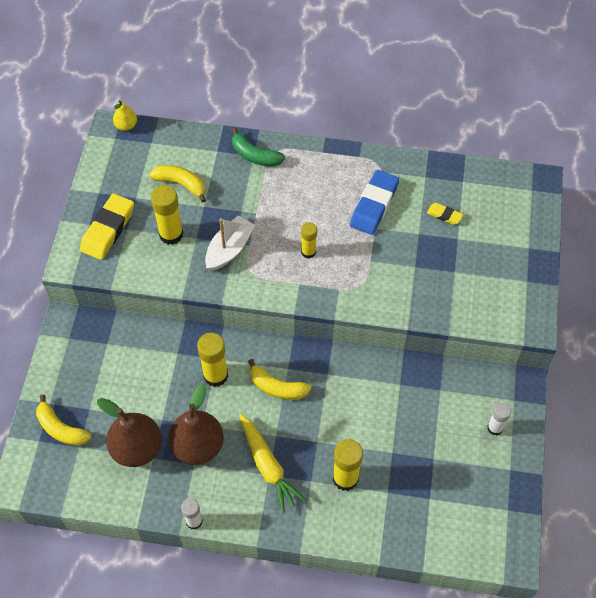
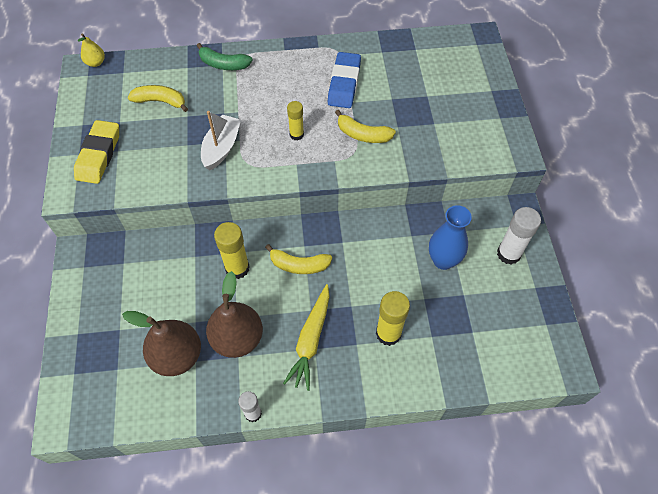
camera: 15 degrees left, 0 degrees up
yellow banana [36,394,91,446] -> yellow banana moved to [335,110,396,143]
yellow glue stick [151,185,183,245] -> none
yellow carrot [239,413,306,513] -> yellow carrot turned 60 degrees clockwise [283,284,330,391]
yellow eraser [427,203,463,225] -> none
white glue stick [487,403,511,435] -> white glue stick [497,207,541,264], size x1.60
none -> blue vase [429,205,472,270]

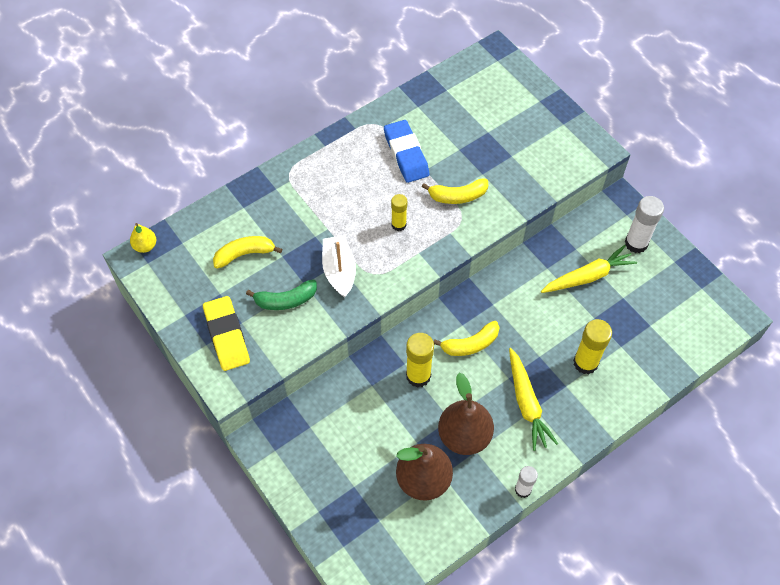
camera: 30 degrees left, 0 degrees up
green banana [197,43,252,70] -> green banana moved to [246,279,317,310]
blue vase [429,205,472,270] -> yellow carrot [541,245,637,293]

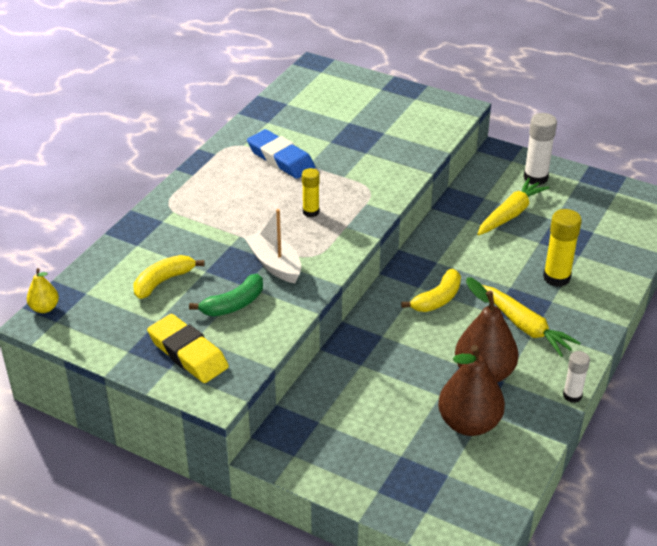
camera: 25 degrees left, 20 degrees down
yellow glue stick [406,333,434,388] -> none
yellow banana [422,179,488,204] -> none

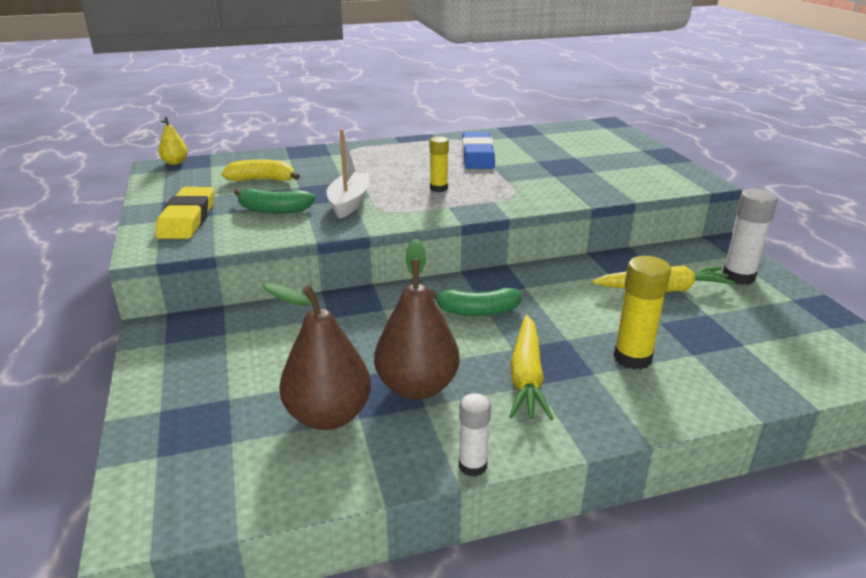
camera: 45 degrees right, 10 degrees down
yellow banana [401,269,461,312] -> green banana [429,288,521,316]

